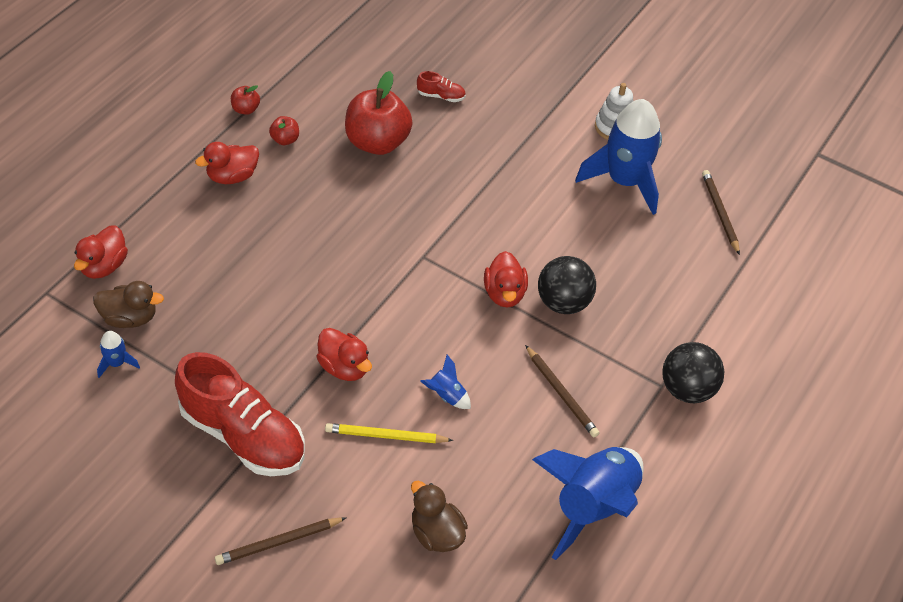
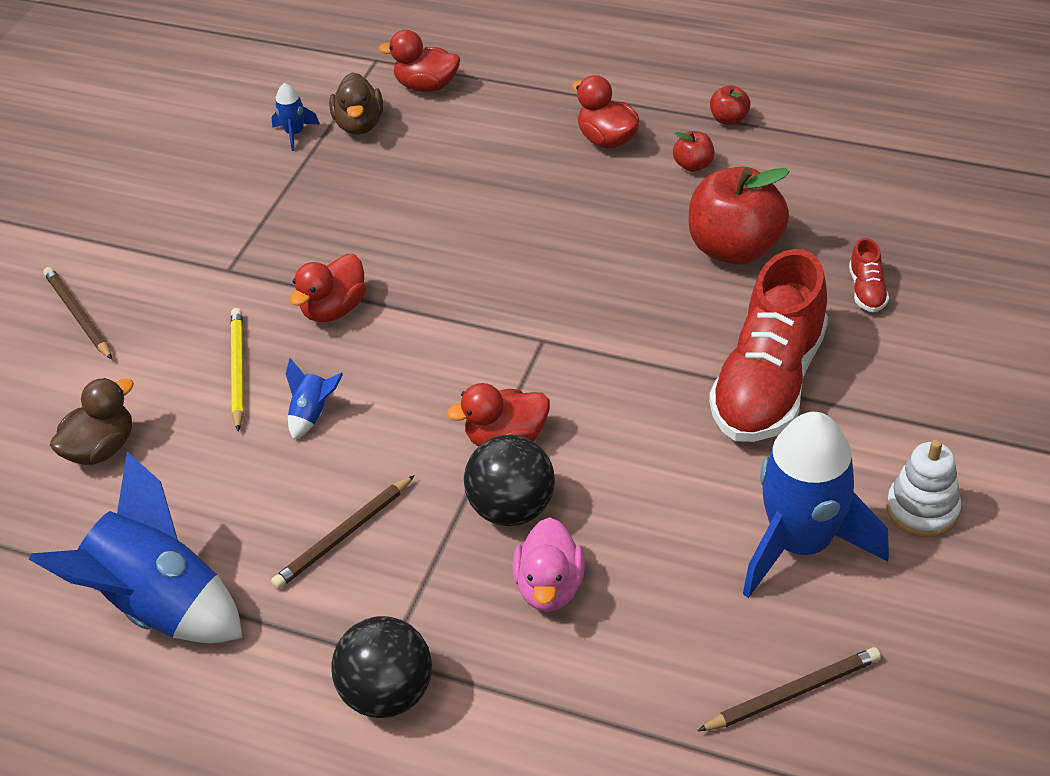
camera: 85 degrees right, 5 degrees down
red shoe [175,352,305,476] -> red shoe moved to [709,249,828,442]
none -> pink duck [513,517,585,612]

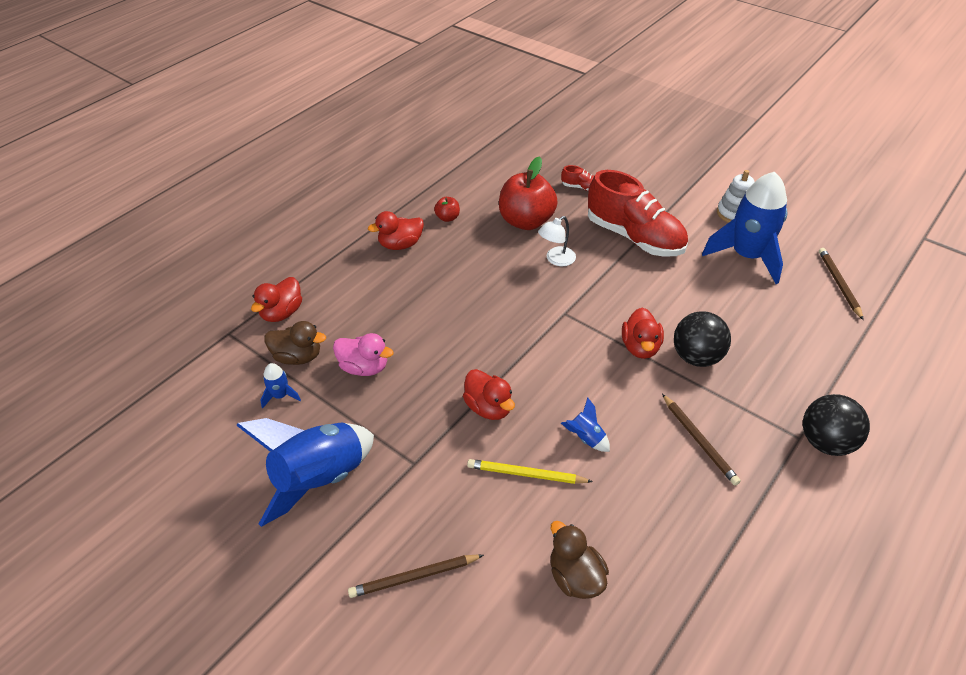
camera: 75 degrees left, 0 degrees up
blue rocket [29,452,243,643] -> blue rocket moved to [236,418,374,527]
pink duck [513,517,585,612] -> pink duck moved to [333,333,394,376]
red apple [710,85,750,125] -> none
none -> white lamp [538,216,576,266]

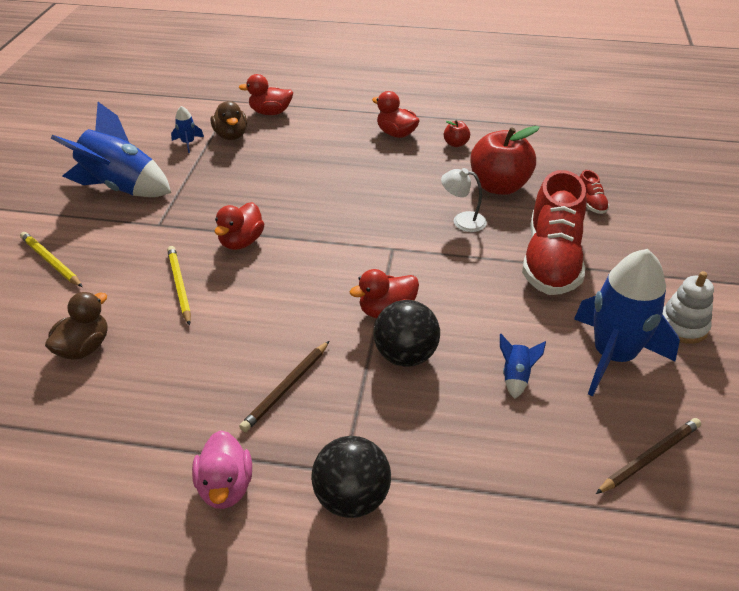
camera: 60 degrees right, 5 degrees down
pink duck [333,333,394,376] -> pink duck moved to [192,430,252,509]
brown pencil [348,554,484,598] -> yellow pencil [20,232,82,287]
blue rocket [561,397,610,452] -> blue rocket moved to [500,334,546,399]

